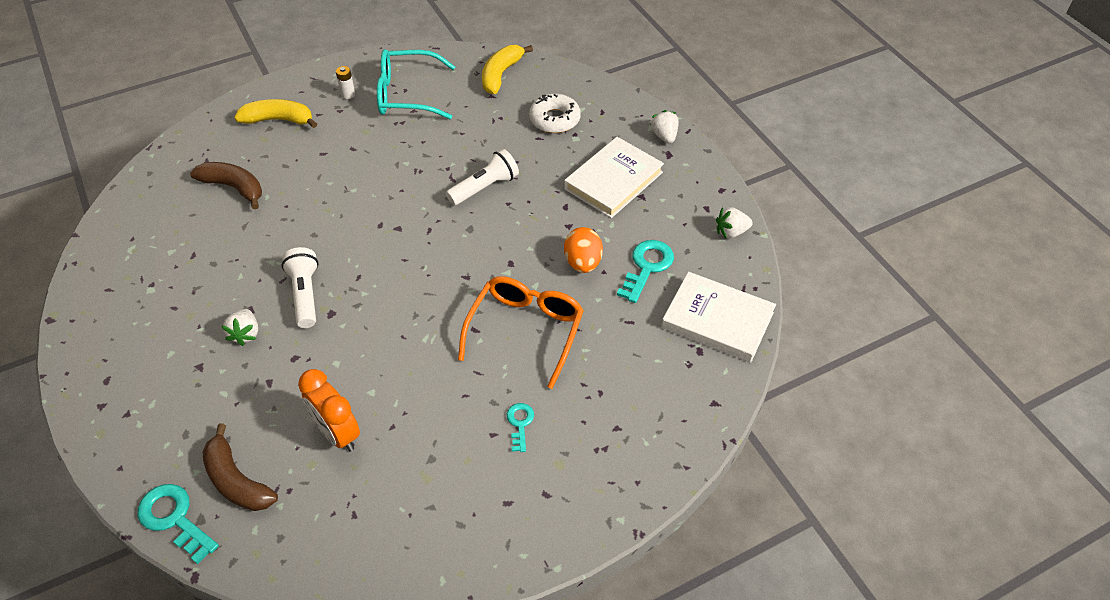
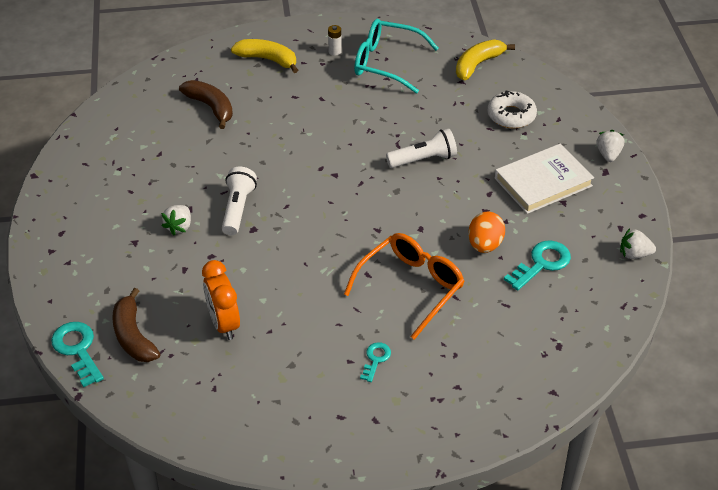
camera: 20 degrees right, 5 degrees down
white book [661,272,776,362] -> none

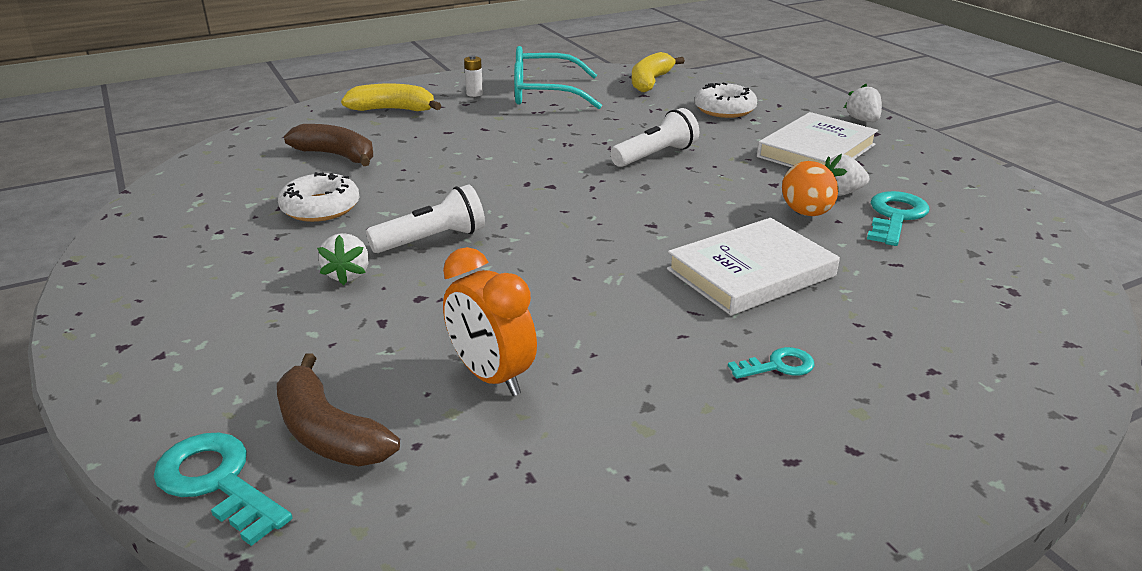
camera: 20 degrees left, 15 degrees down
white flashlight [222,167,257,235] -> white flashlight turned 75 degrees clockwise [366,184,485,253]
orange glasses [344,233,464,340] -> white book [667,218,840,316]
turquoise key [360,342,391,382] -> turquoise key turned 75 degrees clockwise [728,347,815,379]
white strawberry [620,228,656,259] -> white strawberry moved to [825,154,870,196]
none -> white donut [278,172,360,222]

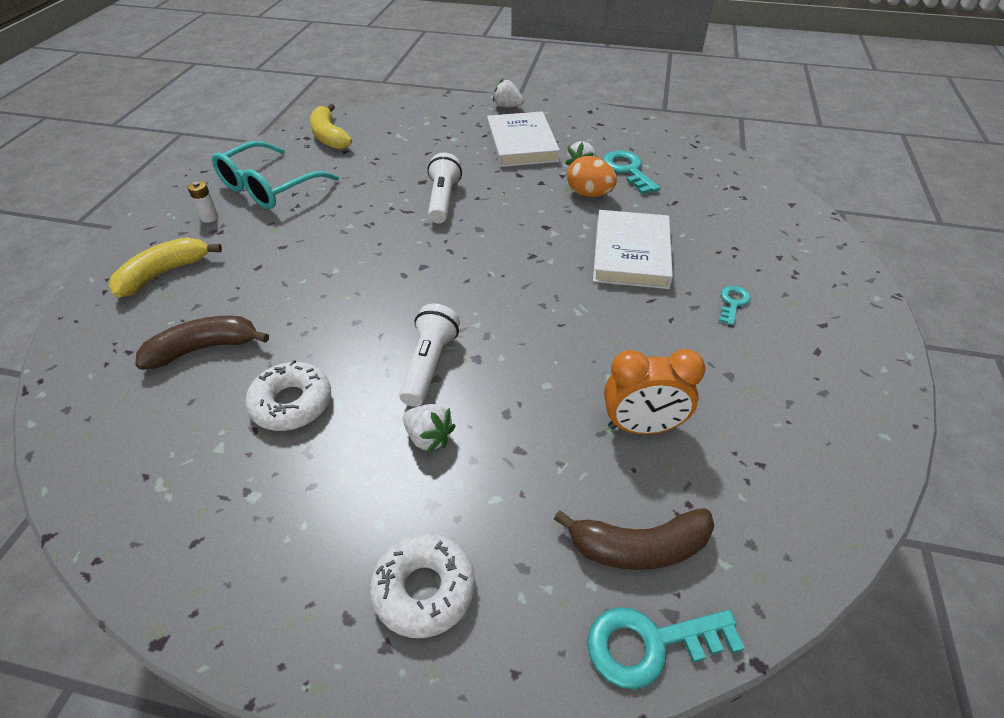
camera: 50 degrees left, 15 degrees up
white donut [694,83,757,118] -> white donut moved to [370,533,475,638]

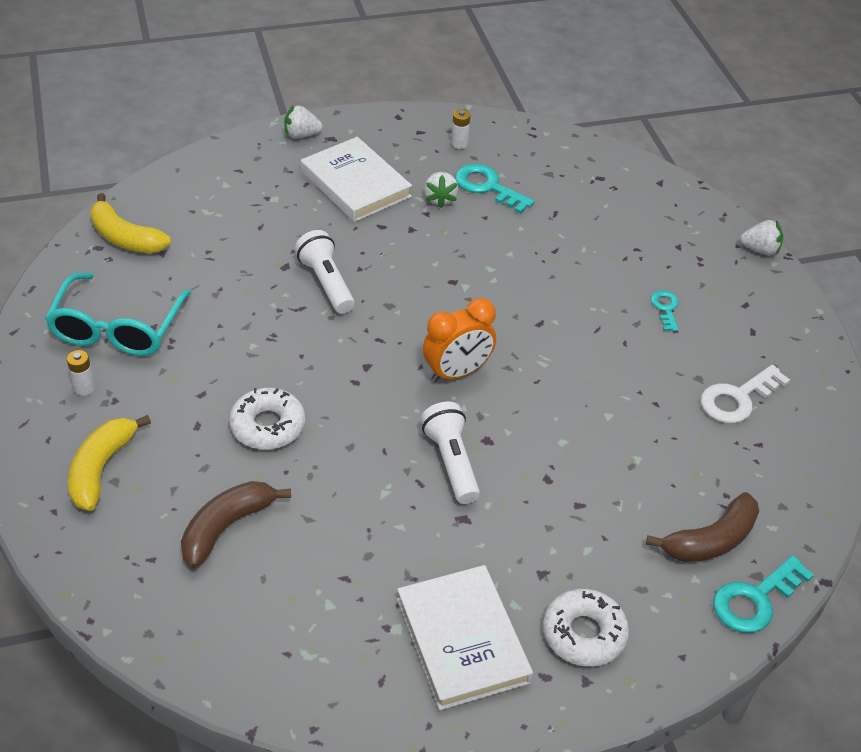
camera: 30 degrees left, 0 degrees up
white donut [245,360,331,431] -> white donut moved to [229,388,305,450]
white strawberry [403,404,456,453] -> white strawberry moved to [740,220,783,255]
orange egg [567,156,617,197] -> none
white book [593,210,673,289] -> white book moved to [397,565,533,710]
orange clock [604,349,705,434] -> orange clock moved to [423,298,496,383]
none -> white battery [451,109,470,149]
none -> white key [701,365,790,423]

